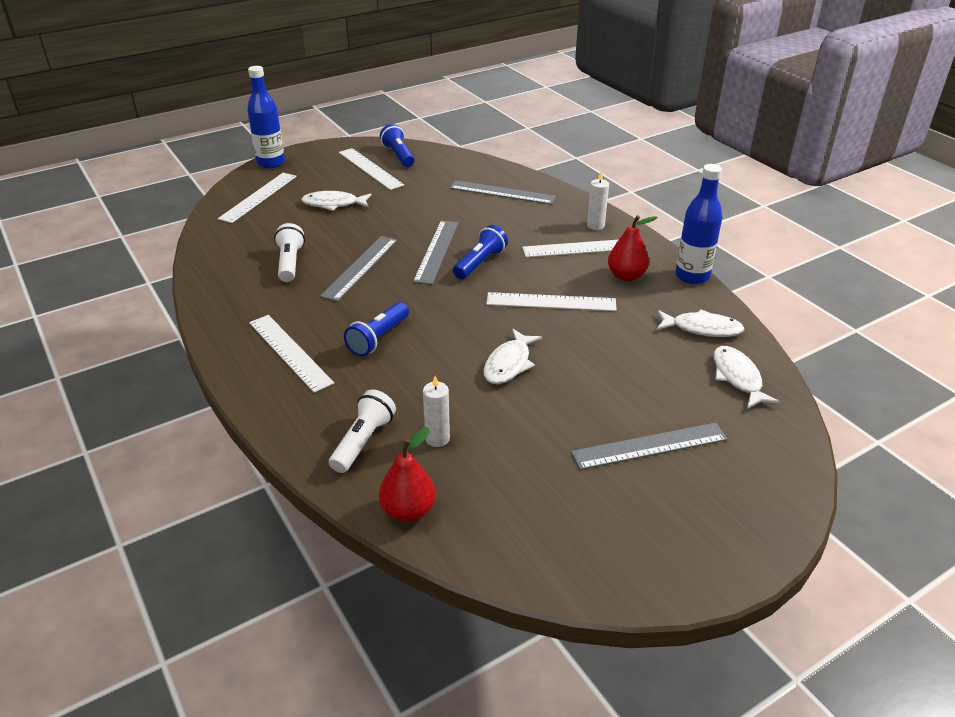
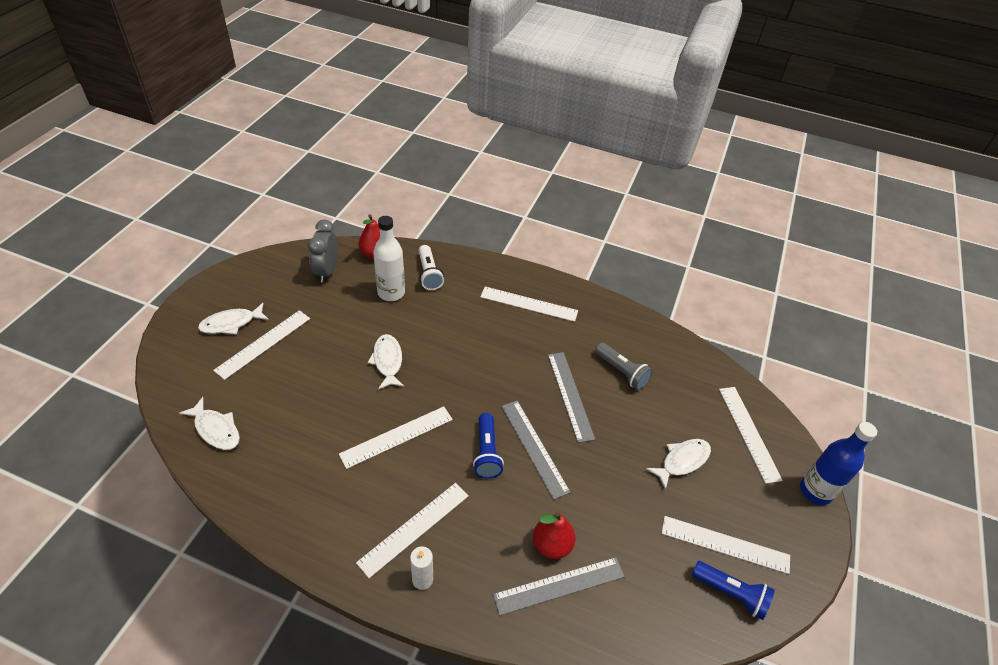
camera: 140 degrees right, 10 degrees up
white flashlight [274,223,305,282] -> grey flashlight [595,343,653,390]
blue flashlight [344,302,409,356] -> none
white candle [423,376,450,447] -> white bottle [373,216,405,301]
grey ruler [571,423,728,470] -> white ruler [213,310,310,380]
red pear [608,215,658,281] -> red pear moved to [533,512,576,559]
white fish [657,309,745,337] -> white fish moved to [198,303,269,334]
blue bottle [675,164,722,284] -> none
none -> grey clock [308,220,337,283]

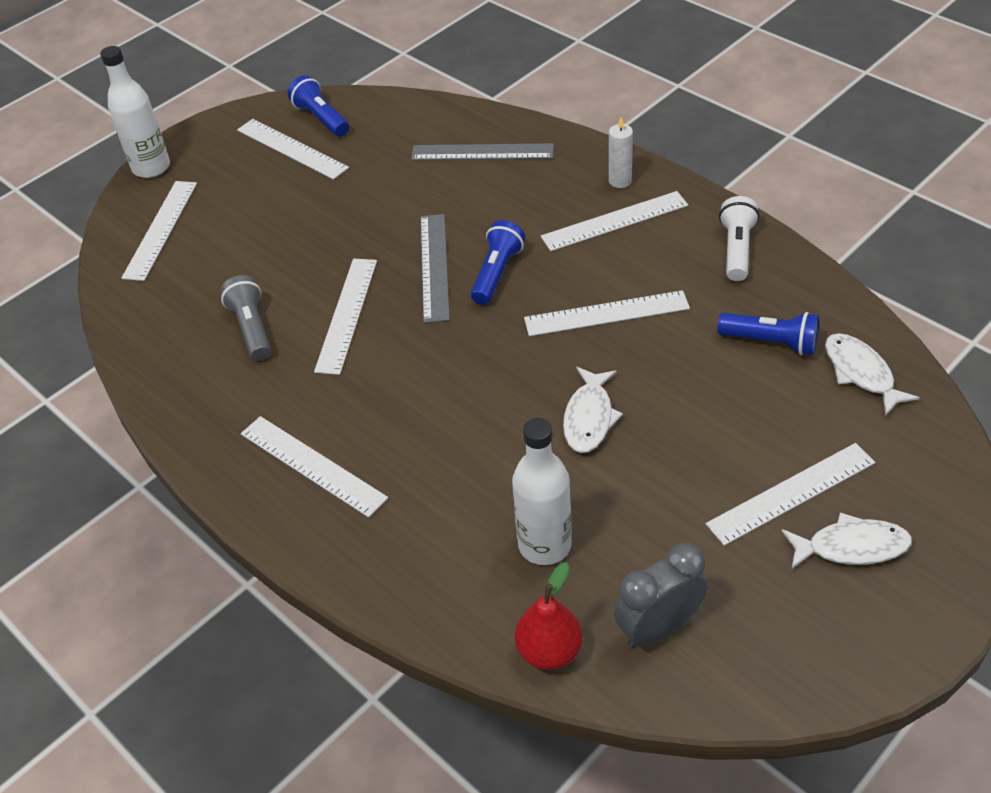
camera: 150 degrees left, 0 degrees up
grey clock [308,220,337,283] -> grey clock turned 150 degrees counterclockwise [614,543,708,648]
white flashlight [418,245,444,290] -> white flashlight moved to [719,196,759,281]
red pear [533,512,576,559] -> none
grey ruler [548,352,595,443] -> white ruler [314,259,377,375]
white fish [646,439,711,490] -> none
blue bottle [800,422,877,505] -> white bottle [100,46,170,178]
none -> blue flashlight [717,312,819,355]

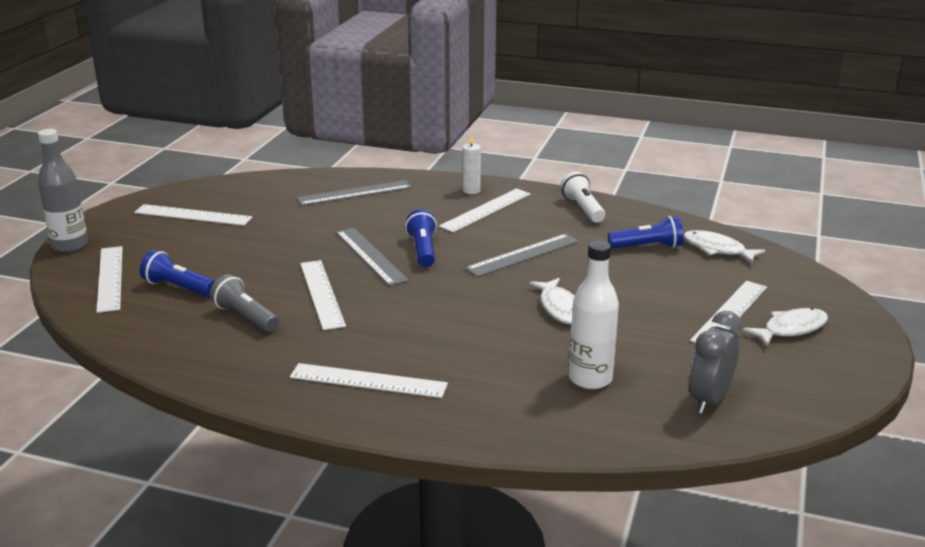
camera: 30 degrees left, 20 degrees down
white bottle [100,46,170,178] -> grey bottle [38,129,88,252]
blue flashlight [288,75,349,137] -> blue flashlight moved to [140,250,215,297]
red pear [515,562,583,670] -> none
white ruler [524,290,690,336] -> grey ruler [465,234,579,277]

